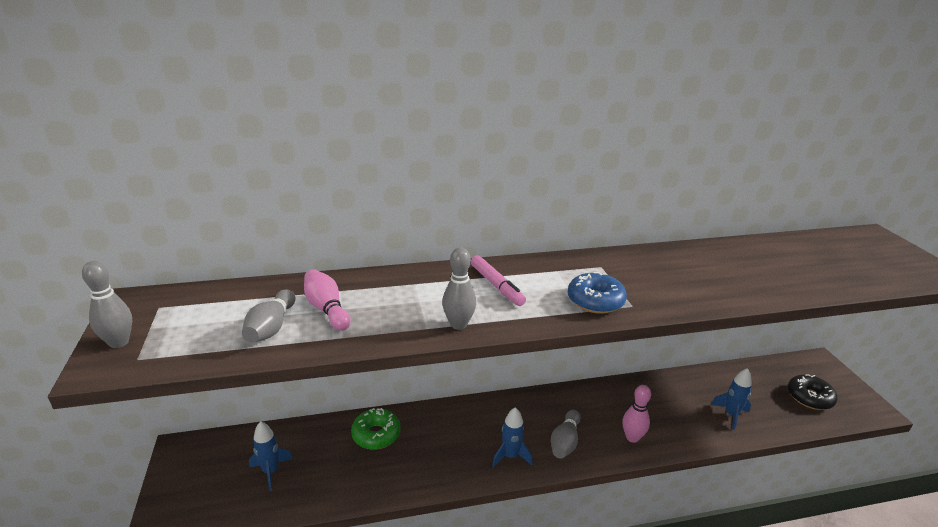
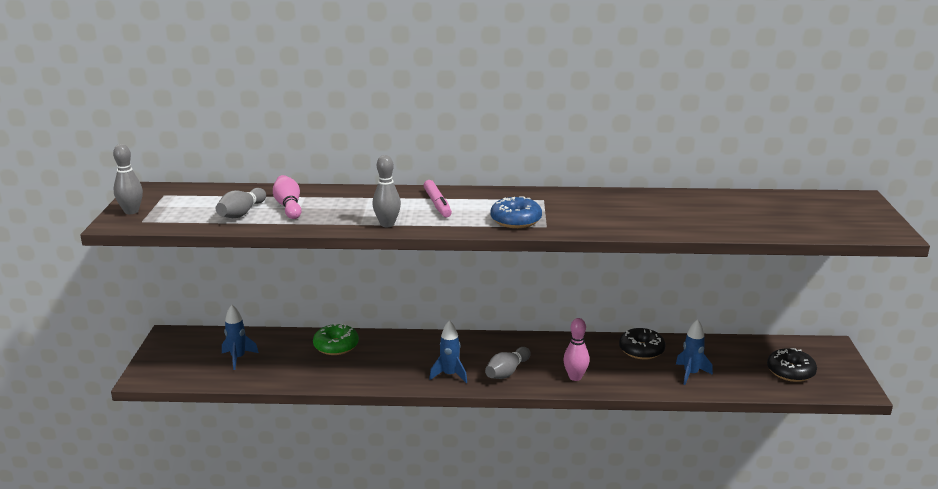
camera: 15 degrees right, 5 degrees down
none -> black donut [619,328,665,359]

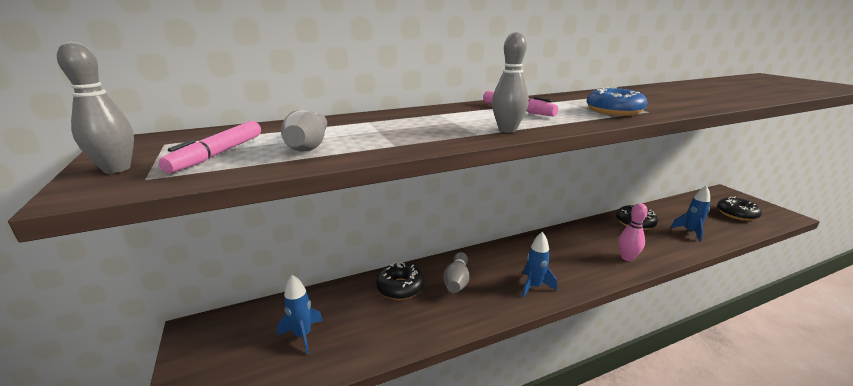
camera: 25 degrees left, 0 degrees up
pink bowling pin [273,175,302,219] -> none
green donut [313,323,359,355] -> black donut [376,262,425,300]
grey bowling pin [485,347,531,379] -> grey bowling pin moved to [443,252,470,293]
none -> pink marker [159,121,261,173]

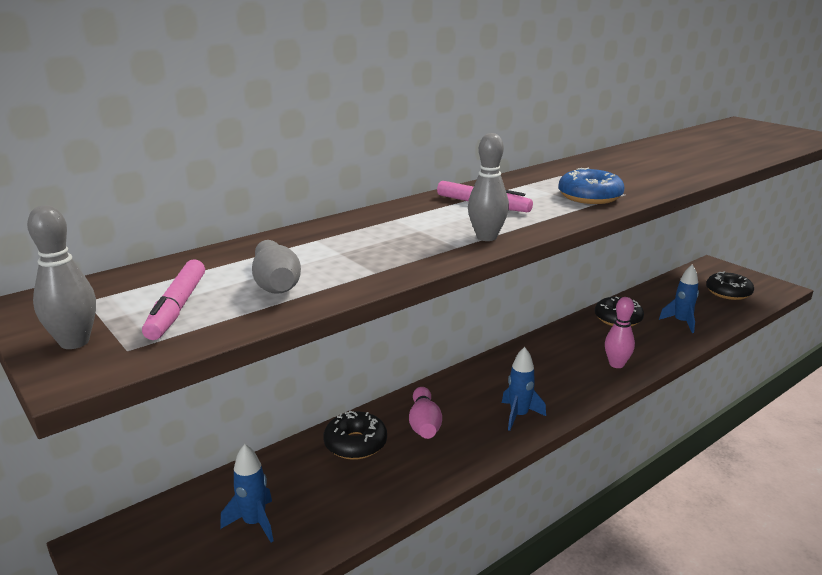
camera: 15 degrees left, 0 degrees up
grey bowling pin [443,252,470,293] -> pink bowling pin [409,387,442,439]

